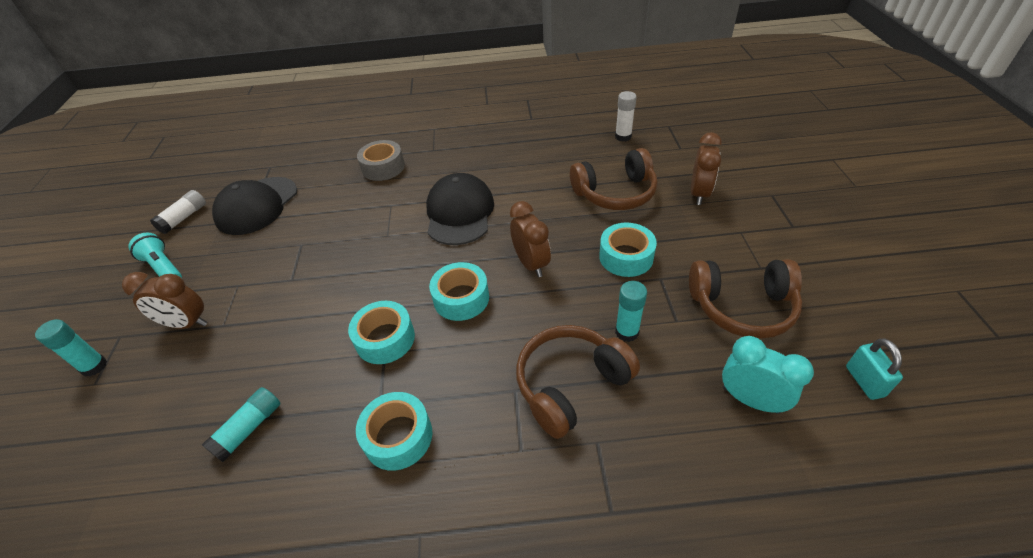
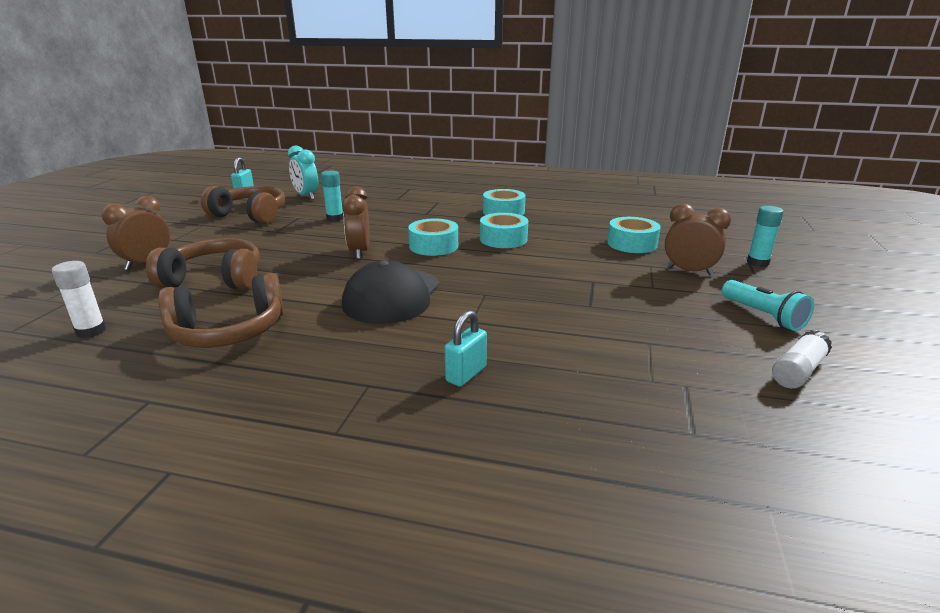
camera: 165 degrees left, 20 degrees down
turquoise glue stick [202,387,281,462] -> none
black cap [212,177,297,235] -> none
grey tape [357,140,405,181] -> turquoise padlock [445,310,487,387]
brown headphones [516,325,640,439] -> brown headphones moved to [158,273,284,348]
turquoise tape [599,223,657,277] -> turquoise tape moved to [607,217,661,253]

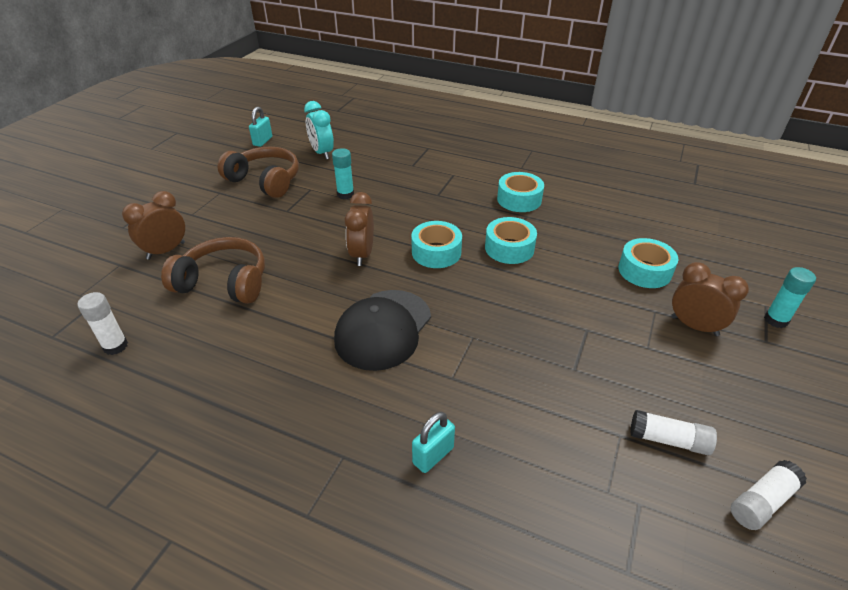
camera: 10 degrees right, 15 degrees up
brown headphones [158,273,284,348] -> none
turquoise flashlight [722,280,814,331] -> none
none -> white glue stick [630,410,717,455]

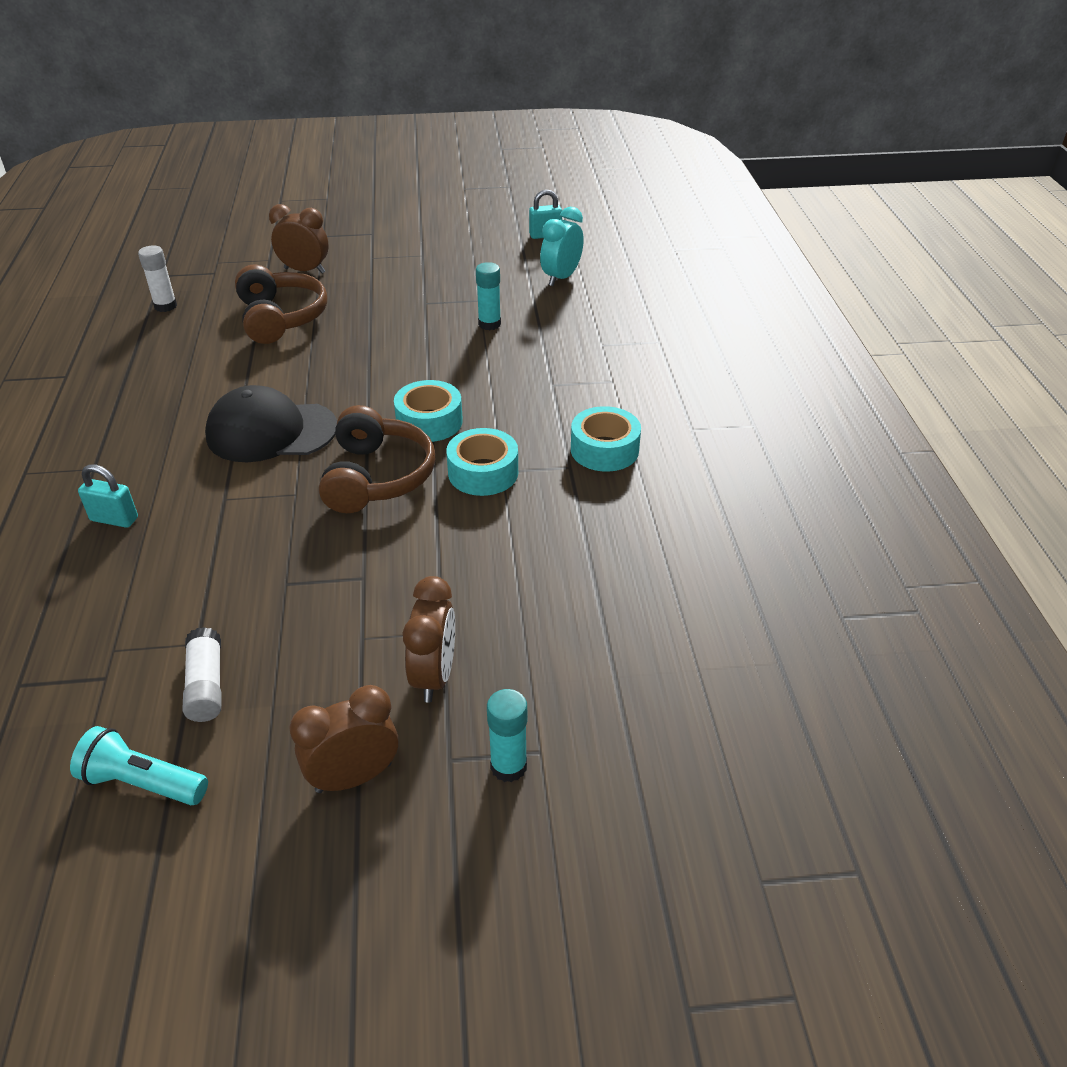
camera: 60 degrees right, 0 degrees up
brown headphones [218,147,299,198] -> brown headphones moved to [319,405,435,513]
brown clock [345,192,374,266] -> brown clock moved to [289,685,398,793]
turquoise tape [618,238,679,288] -> none
white glue stick [731,460,807,530] -> turquoise flashlight [70,726,208,805]

